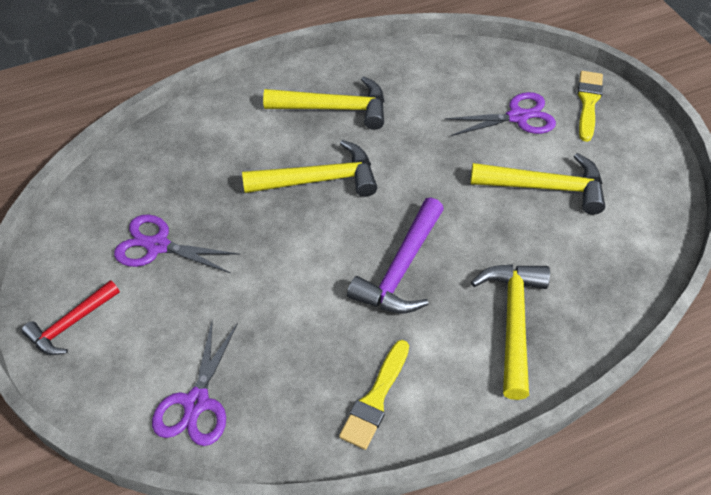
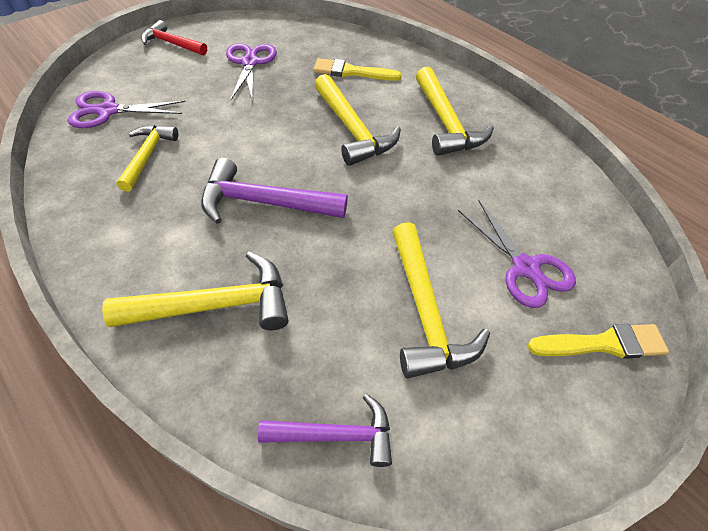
camera: 70 degrees right, 0 degrees up
yellow brush [339,340,409,450] -> yellow brush moved to [313,58,402,81]
none -> yellow hammer [117,125,178,192]
none -> purple hammer [258,394,392,467]

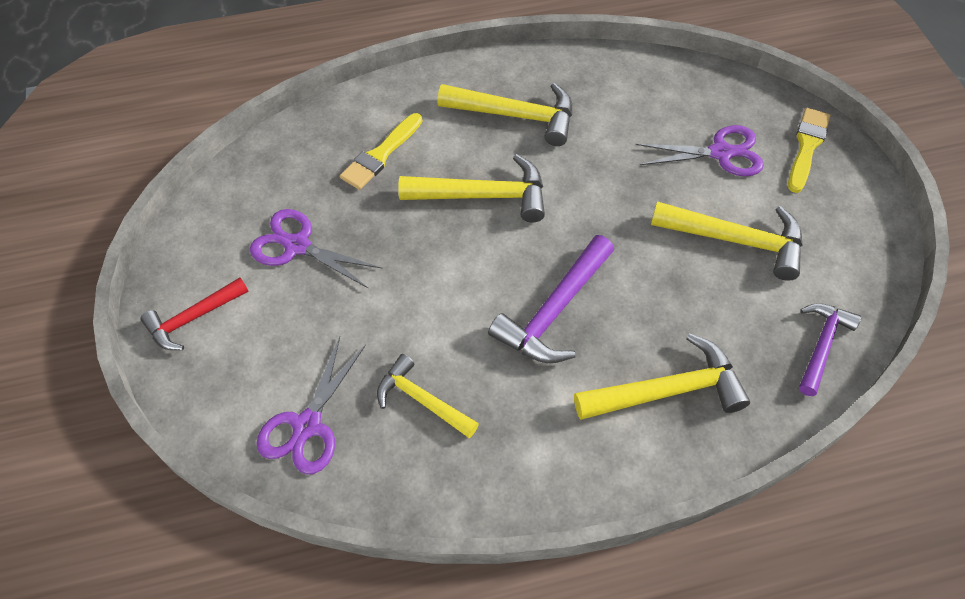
camera: 60 degrees left, 5 degrees up
yellow hammer [102,252,289,330] -> yellow hammer turned 60 degrees clockwise [574,333,750,420]

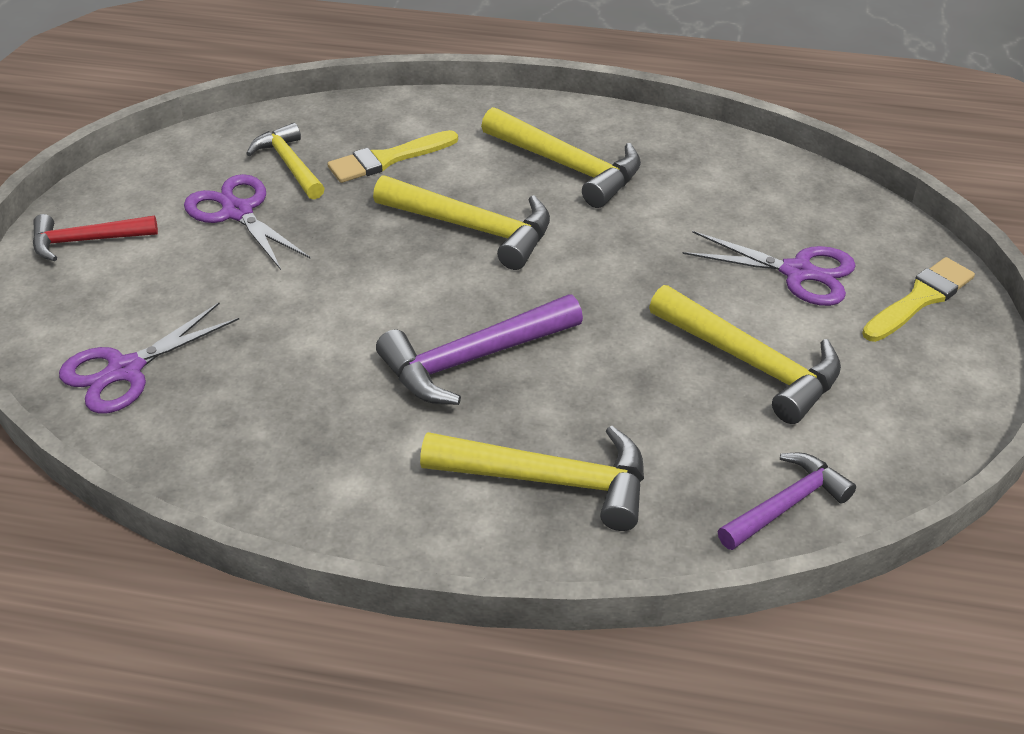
camera: 25 degrees right, 15 degrees down
yellow hammer [377,354,479,438] -> yellow hammer moved to [246,123,325,199]

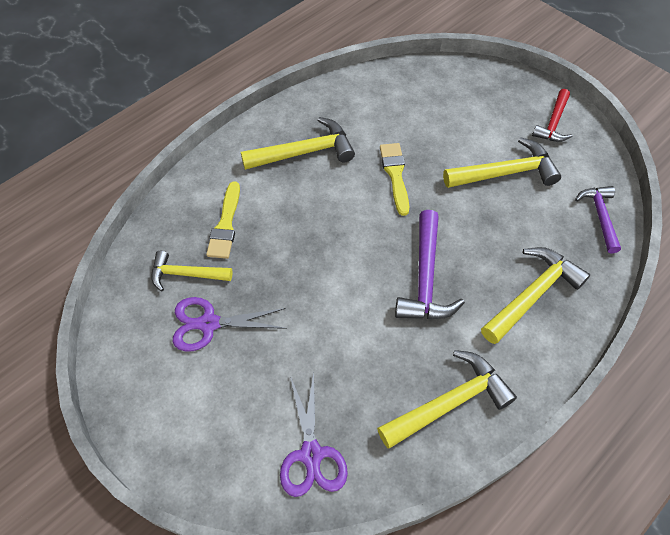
camera: 55 degrees left, 15 degrees up
red hammer [33,214,158,261] -> red hammer moved to [532,89,572,142]
yellow hammer [373,175,550,270] -> yellow hammer moved to [377,350,517,449]
purple scissors [682,231,856,306] -> none
yellow brush [862,257,975,342] -> yellow brush moved to [380,143,409,216]

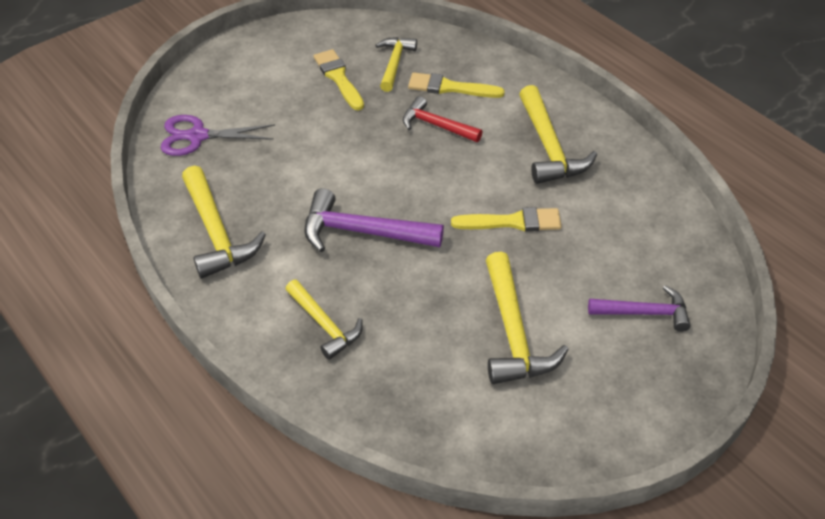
camera: 95 degrees right, 10 degrees down
purple scissors [173,297,287,351] -> yellow brush [314,49,364,110]
yellow hammer [481,247,590,344] -> yellow hammer [285,280,363,360], size x0.66
red hammer [532,89,572,142] -> red hammer moved to [403,96,483,142]
purple hammer [575,186,621,253] -> purple hammer moved to [588,285,691,332]

